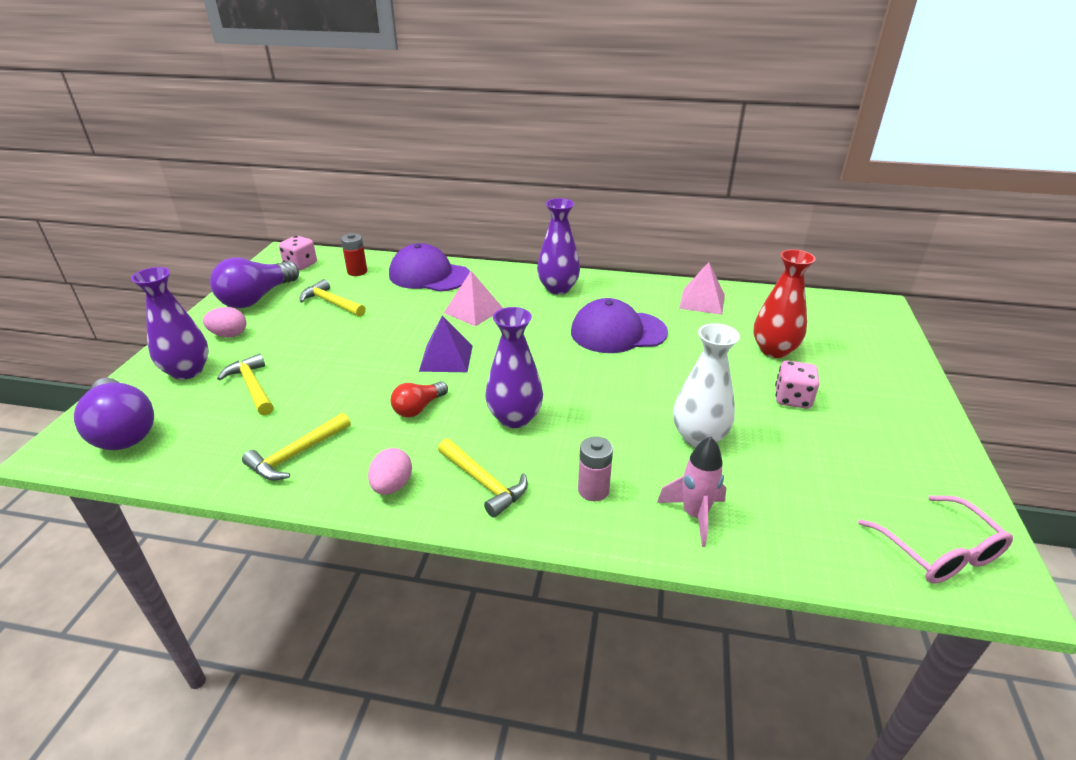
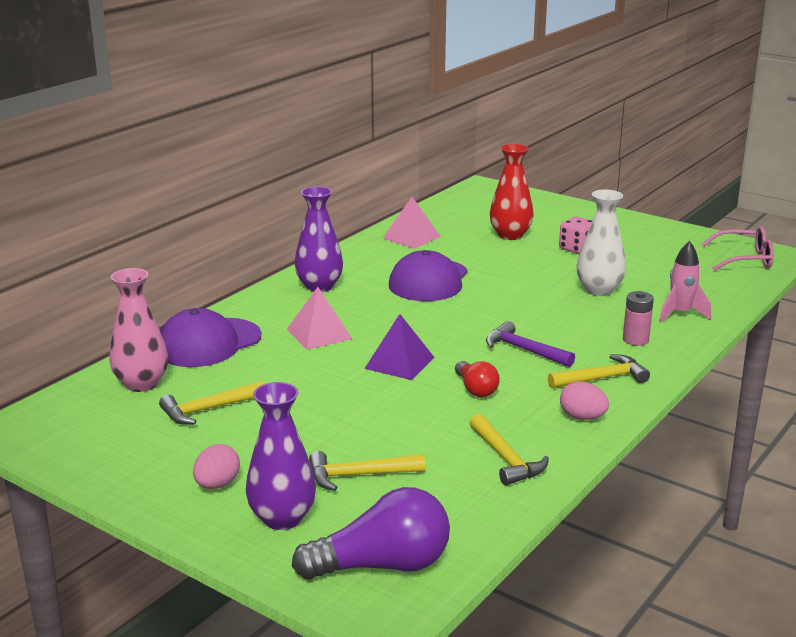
camera: 65 degrees left, 10 degrees down
purple light bulb [210,257,299,308] -> none
pink dice [279,236,317,270] -> none
red battery [341,233,367,276] -> pink vase [109,268,168,392]
purple vase [485,307,543,428] -> purple hammer [486,321,575,367]

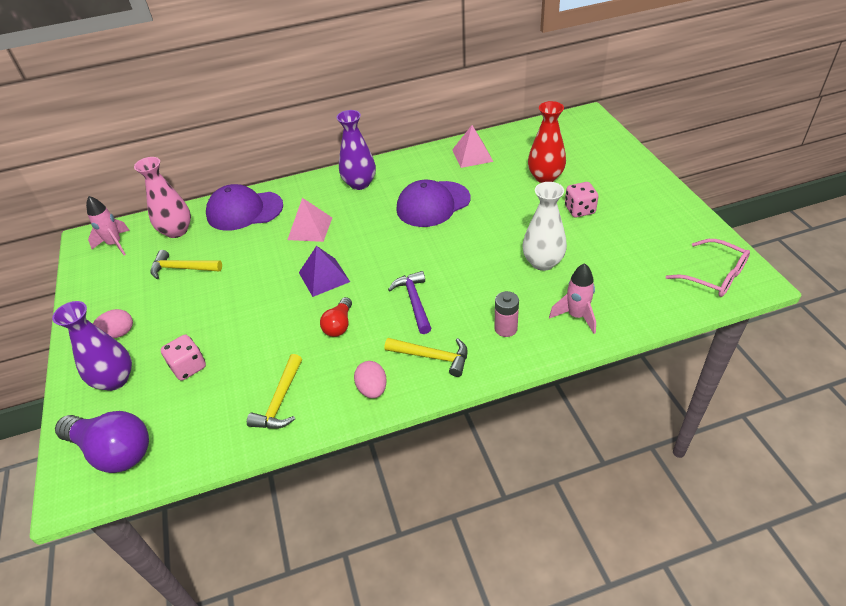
camera: 40 degrees right, 20 degrees up
yellow hammer [309,451,425,491] -> pink dice [160,335,206,381]
none -> pink rocket [86,196,130,255]

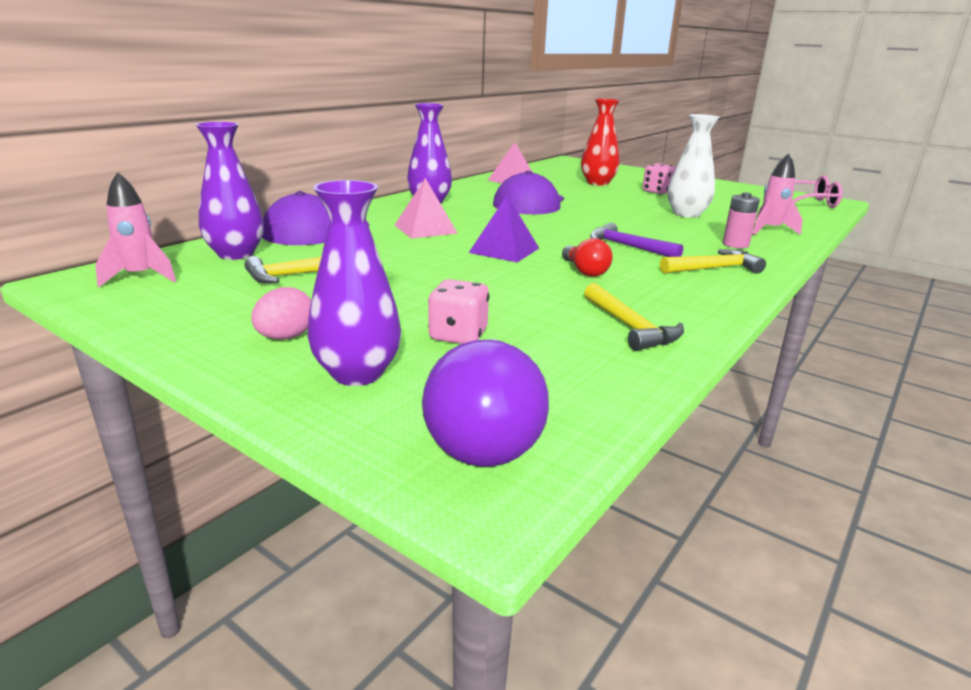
camera: 40 degrees left, 20 degrees down
purple light bulb [55,411,149,473] -> purple light bulb turned 105 degrees clockwise [422,339,549,467]
pink vase [134,157,191,238] -> purple vase [195,122,264,260]
pink egg [354,361,387,398] -> none

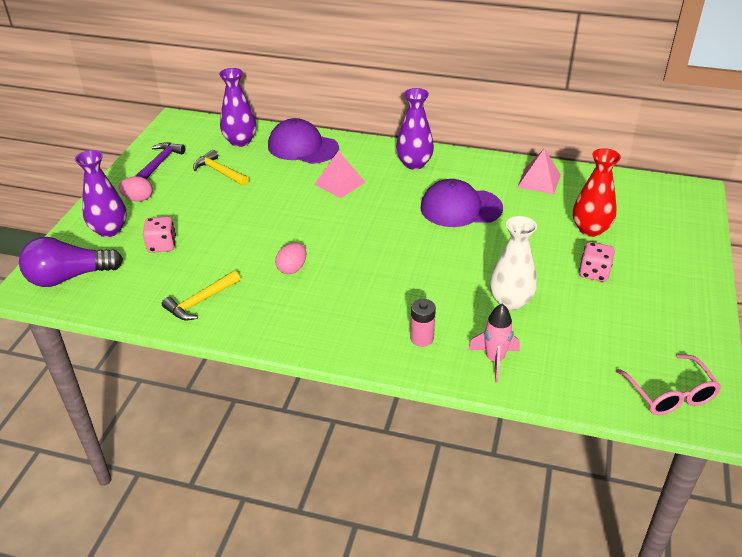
camera: 70 degrees right, 15 degrees up
pink rocket [95,172,176,287] -> none
purple pyramid [469,195,539,263] -> none
red light bulb [562,238,613,277] -> pink egg [275,242,306,274]
purple hammer [590,223,683,257] -> purple hammer moved to [136,143,186,179]
yellow hammer [660,249,766,274] -> none

